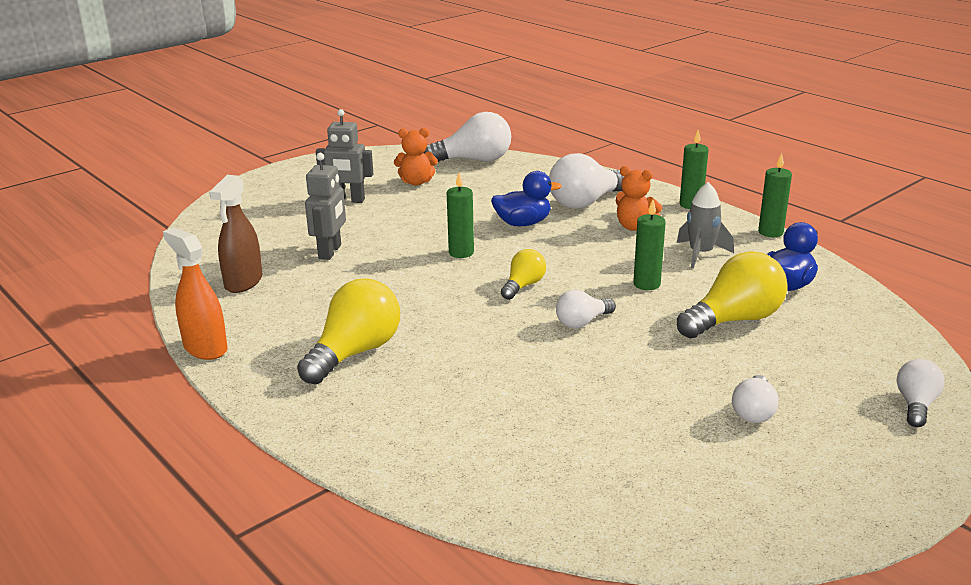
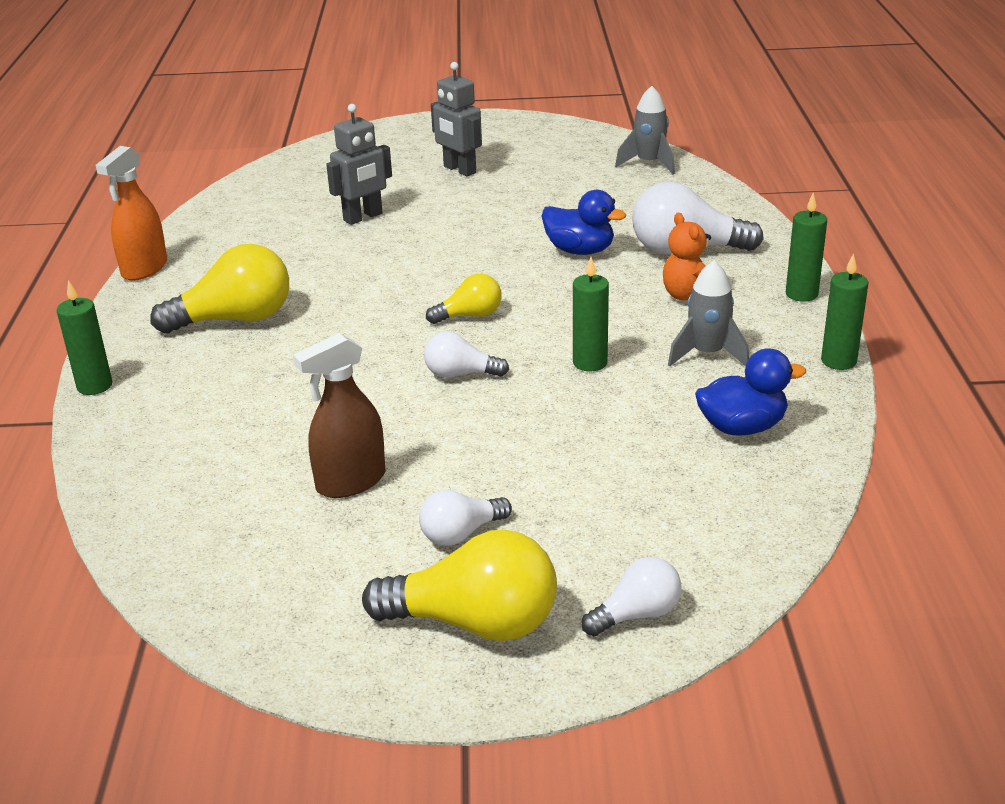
camera: 40 degrees right, 5 degrees up
orange spray bottle [163,227,227,360] -> orange spray bottle turned 150 degrees counterclockwise [95,146,167,281]
brown spray bottle [209,175,263,293] -> brown spray bottle moved to [293,333,385,498]
orange teddy bear [394,128,438,186] -> none
white light bulb [423,112,511,162] -> grey rocket [615,86,675,174]
green candle [447,173,474,258] -> green candle moved to [57,280,112,395]
yellow light bulb [677,251,788,338] -> yellow light bulb moved to [362,529,557,641]

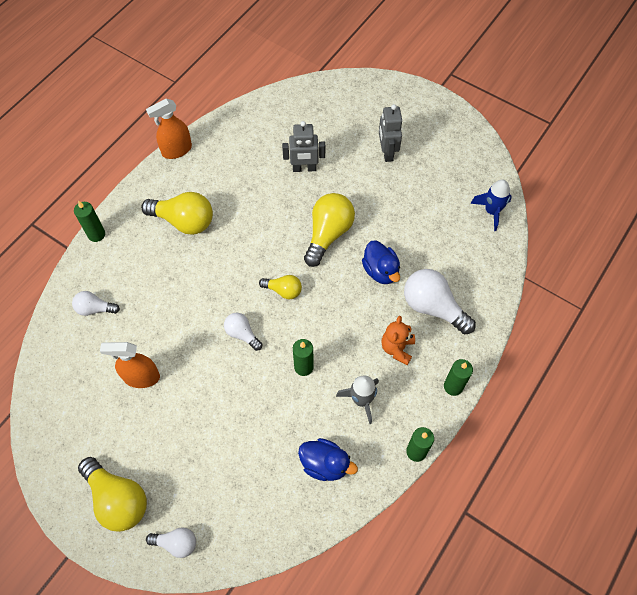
camera: 35 degrees right, 30 degrees up
brown spray bottle [293,333,385,498] -> orange spray bottle [100,342,160,388]
white light bulb [419,490,512,546] -> white light bulb moved to [72,291,120,316]
grey rocket [615,86,675,174] -> blue rocket [470,180,512,231]
none -> yellow light bulb [304,193,355,267]

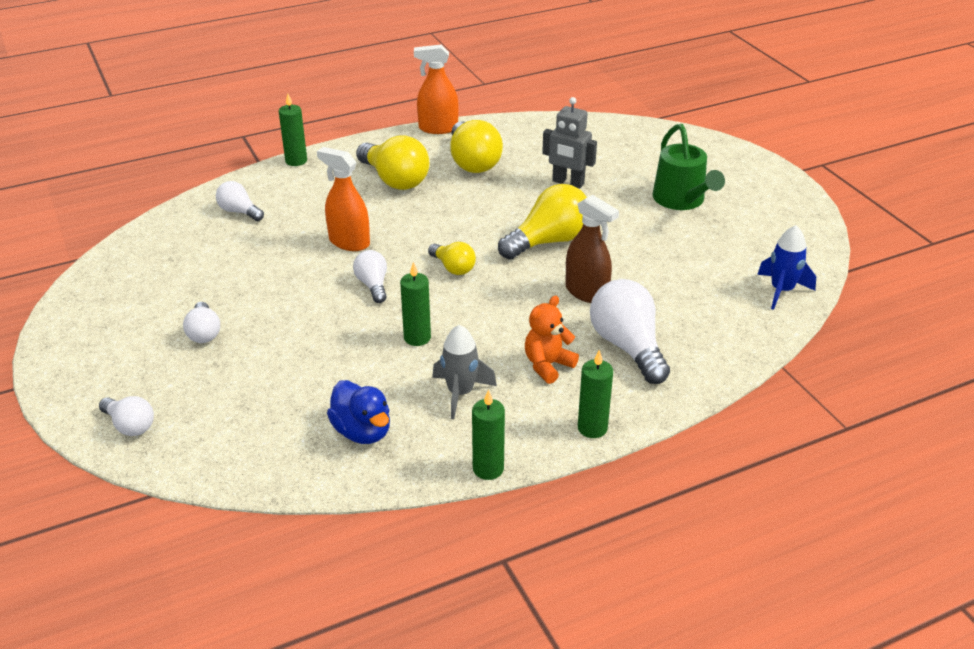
camera: 30 degrees right, 25 degrees down
yellow light bulb [78,457,147,532] -> yellow light bulb moved to [450,120,503,173]
orange spray bottle [100,342,160,388] -> orange spray bottle moved to [317,147,370,251]
blue duck [362,241,400,284] -> brown spray bottle [565,195,619,303]
grey robot [379,104,402,162] -> green watering can [653,124,725,210]
none -> white light bulb [183,302,220,343]

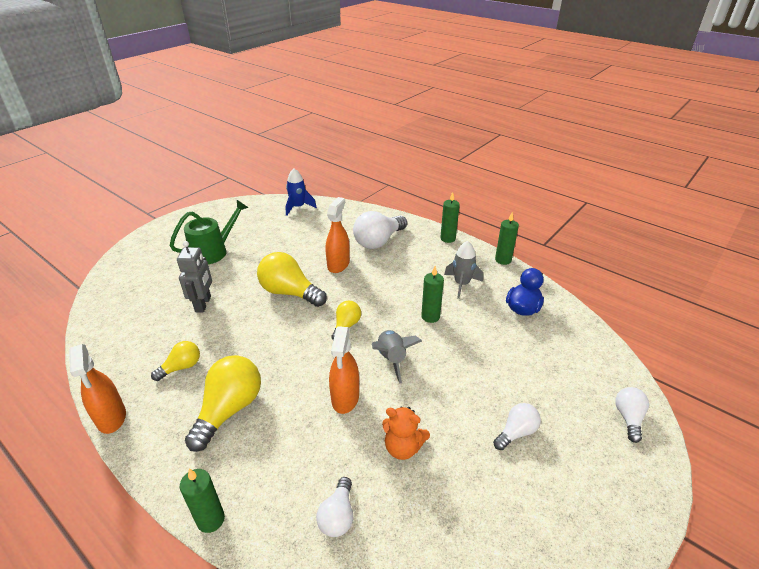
camera: 115 degrees left, 0 degrees up
white light bulb [353,250,387,303] -> grey rocket [372,330,422,383]
yellow light bulb [450,120,503,173] -> yellow light bulb [151,341,200,381], size x0.56
orange teddy bear [525,296,579,384] -> orange teddy bear moved to [382,407,430,460]
brown spray bottle [565,195,619,303] -> orange spray bottle [326,197,350,273]

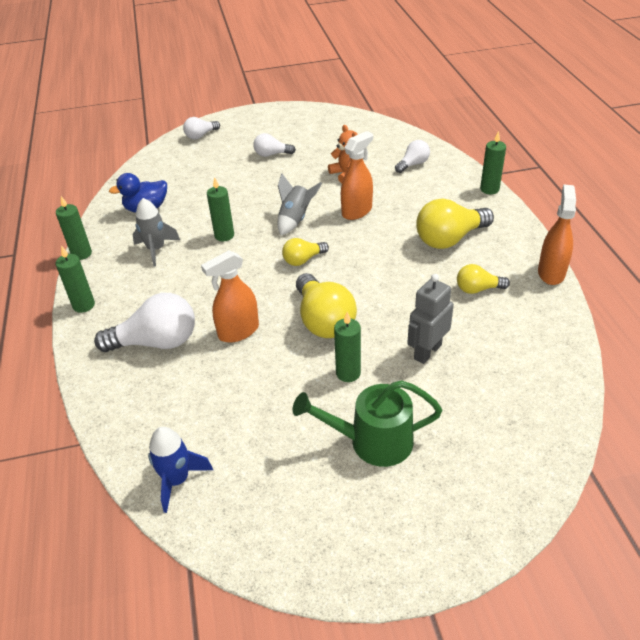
camera: 140 degrees left, 5 degrees up
none -> green candle [334,312,361,382]

